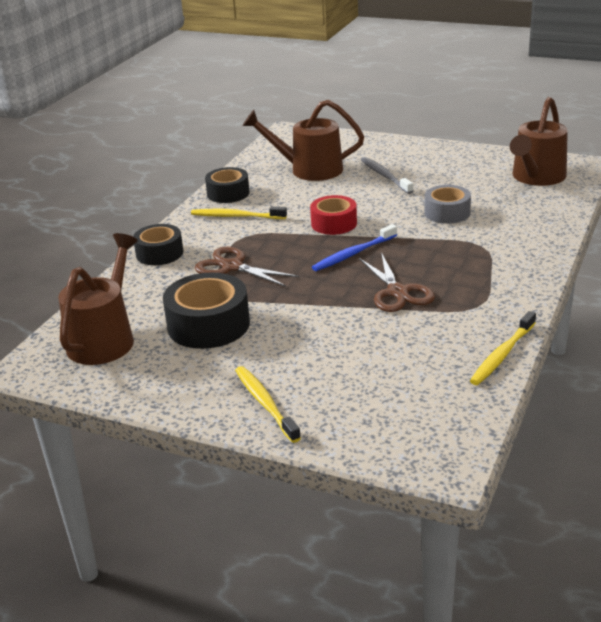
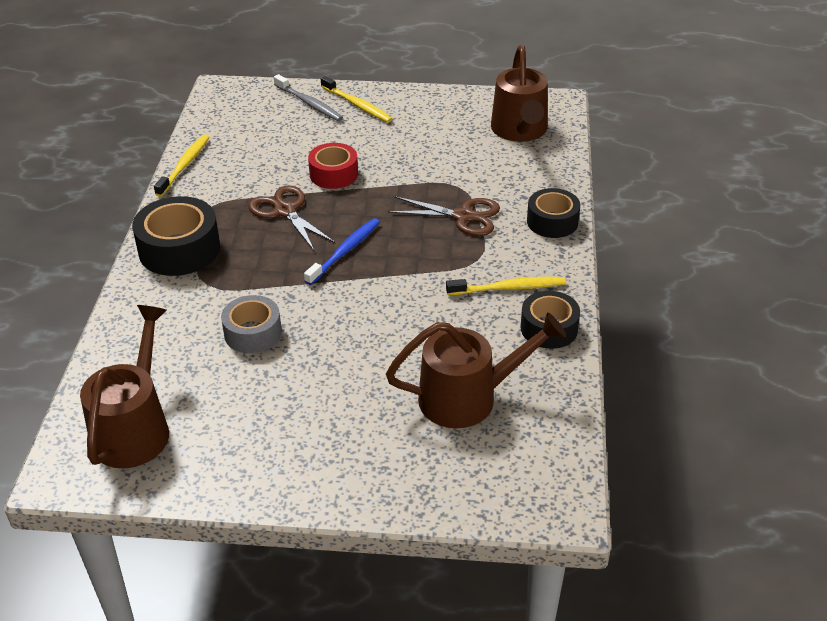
camera: 160 degrees right, 10 degrees up
black tape [163,272,250,349] -> black tape moved to [132,196,220,276]
red tape [310,195,357,235] -> red tape moved to [308,143,358,189]
grey toothbrush [361,157,414,194] -> grey toothbrush moved to [274,74,343,121]

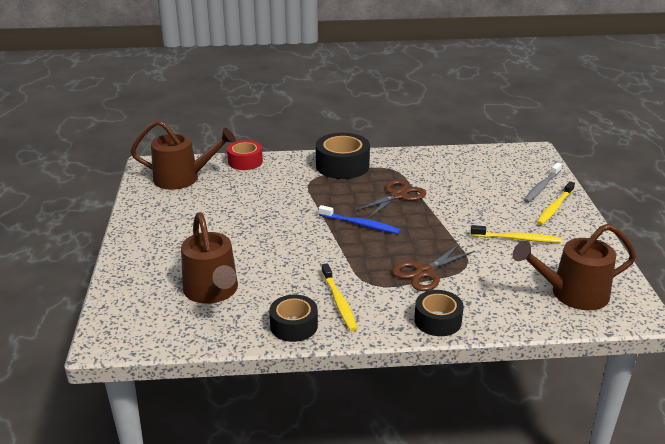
camera: 80 degrees right, 10 degrees down
yellow toothbrush [154,134,210,197] -> yellow toothbrush moved to [471,225,562,243]
grey tape [221,295,282,353] -> none
red tape [308,143,358,189] -> red tape moved to [227,140,263,170]
brown scissors [388,196,500,236] -> brown scissors turned 45 degrees clockwise [392,244,475,291]

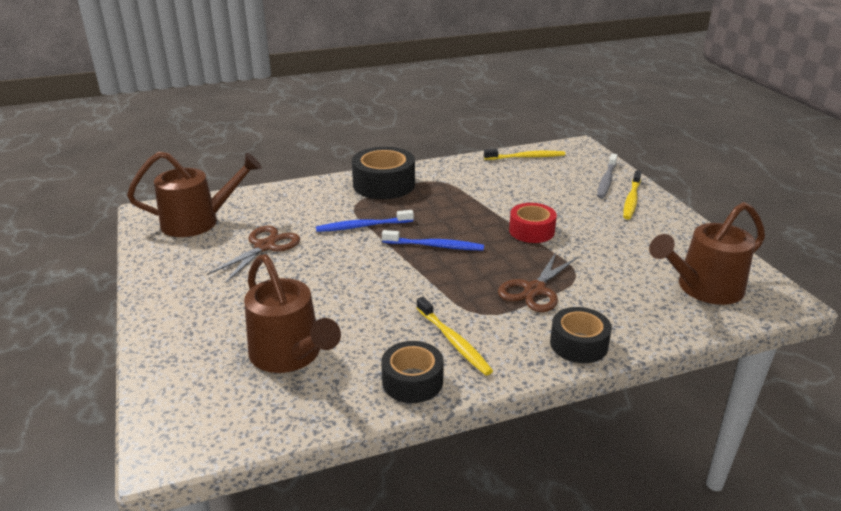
camera: 15 degrees left, 0 degrees up
red tape [227,140,263,170] -> red tape moved to [509,203,557,243]
brown scissors [354,179,426,219] -> brown scissors moved to [207,226,300,282]
yellow toothbrush [471,225,562,243] -> yellow toothbrush moved to [484,149,565,160]
none -> blue toothbrush [316,210,414,232]

